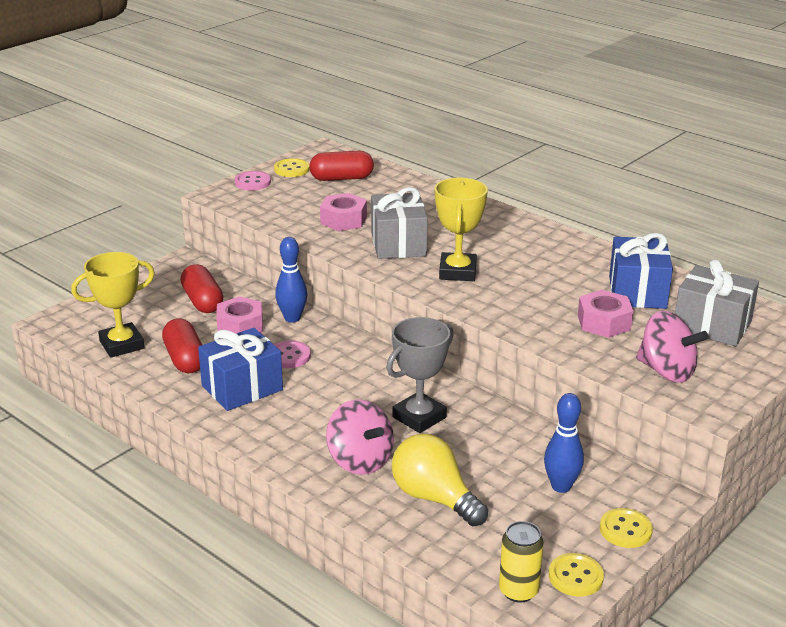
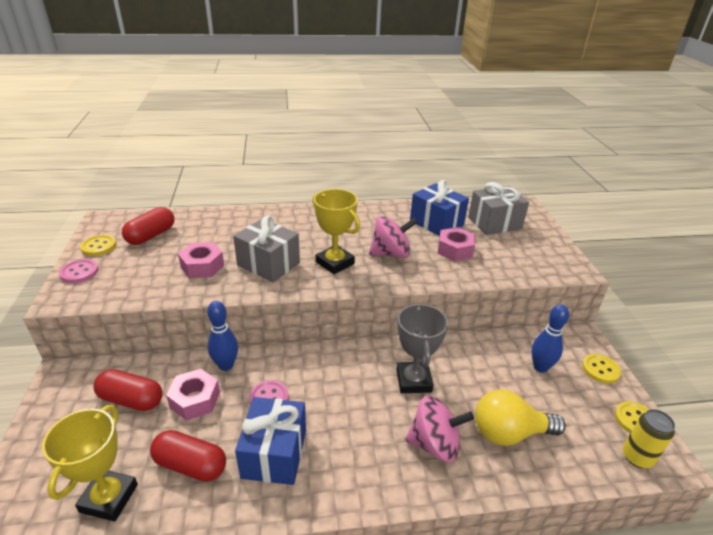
camera: 50 degrees left, 5 degrees up
pink spinning top [636,311,708,383] -> pink spinning top moved to [369,216,418,258]

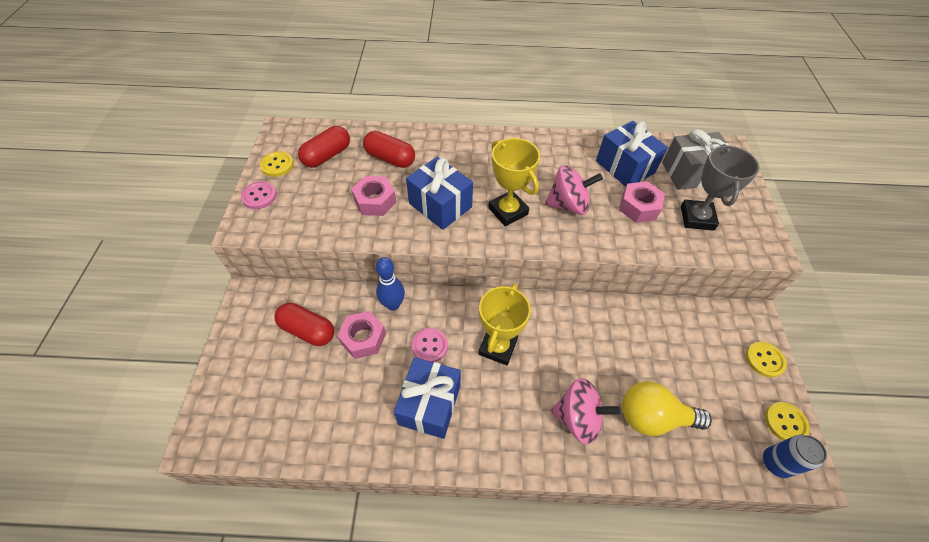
camera: 10 degrees right, 20 degrees up
yellow trophy [42,405,138,521] -> yellow trophy moved to [479,283,531,365]
red capsule [150,430,226,482] -> red capsule moved to [363,131,415,168]
grey gift [233,215,300,282] -> blue gift [406,157,473,230]
grey trophy [397,303,448,393] -> grey trophy moved to [681,144,760,231]
blue bowling pin [531,304,569,373] -> none
yellow can [623,409,675,468] -> blue can [763,435,827,478]

